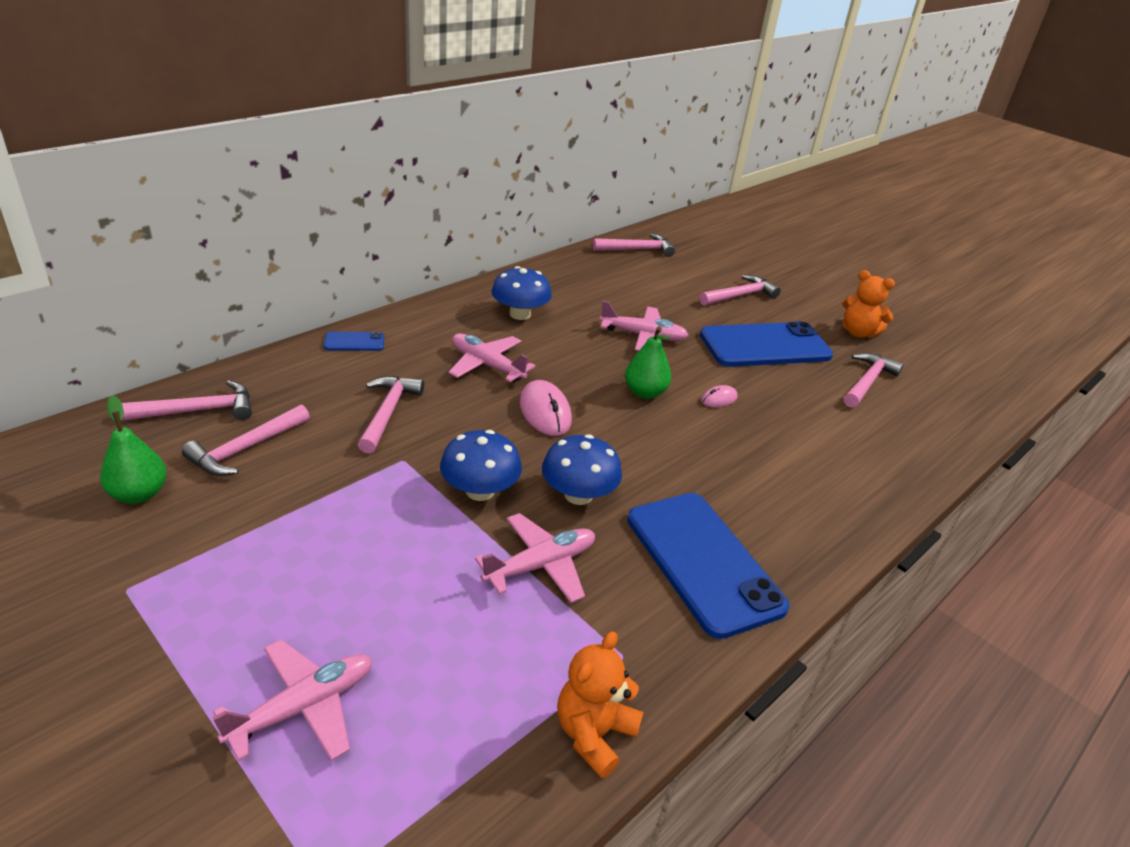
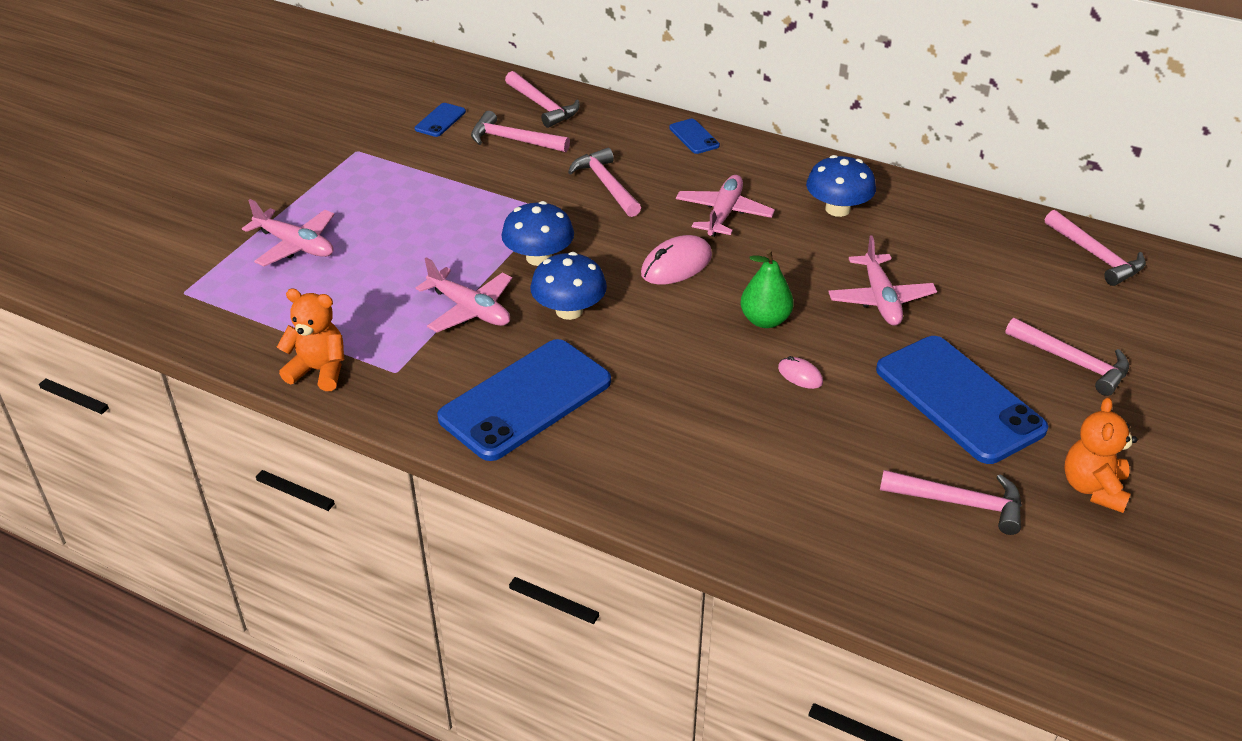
camera: 75 degrees right, 5 degrees up
green pear [100,395,167,504] -> blue phone [415,103,466,137]
pink hammer [358,376,424,454] -> pink hammer turned 105 degrees counterclockwise [568,148,641,217]

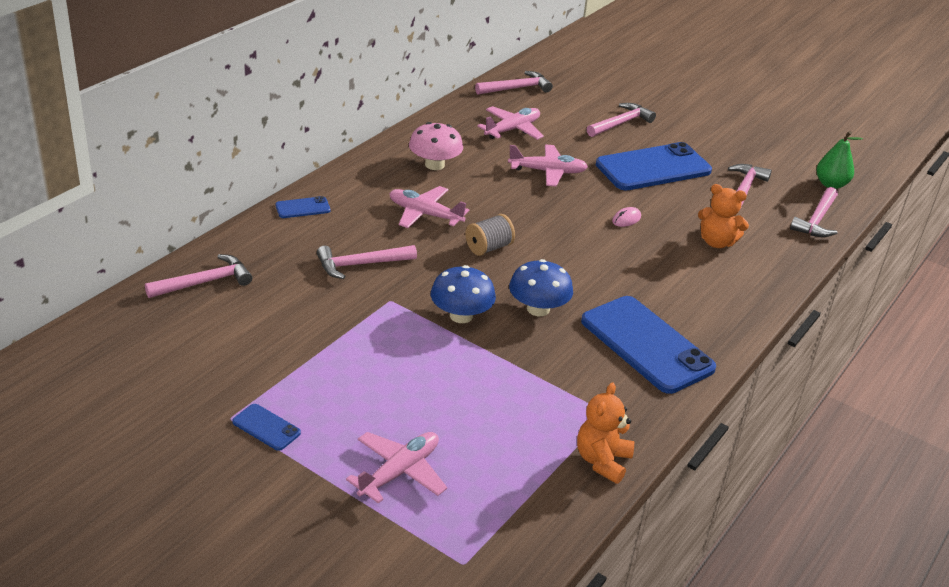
camera: 85 degrees left, 5 degrees down
blue phone [415,103,466,137] -> blue phone moved to [232,404,301,451]
pink plane [416,257,512,333] -> pink plane moved to [477,106,544,140]
pink hammer [471,111,570,152] -> pink hammer moved to [790,187,838,237]
pink mouse [641,235,712,285] -> grey spool [465,214,515,256]
green pear [741,249,794,328] -> green pear moved to [816,131,863,189]
blue mushroom [806,155,876,217] -> pink mushroom [409,122,463,170]
orange teddy bear [1064,397,1137,513] -> orange teddy bear moved to [698,184,749,248]

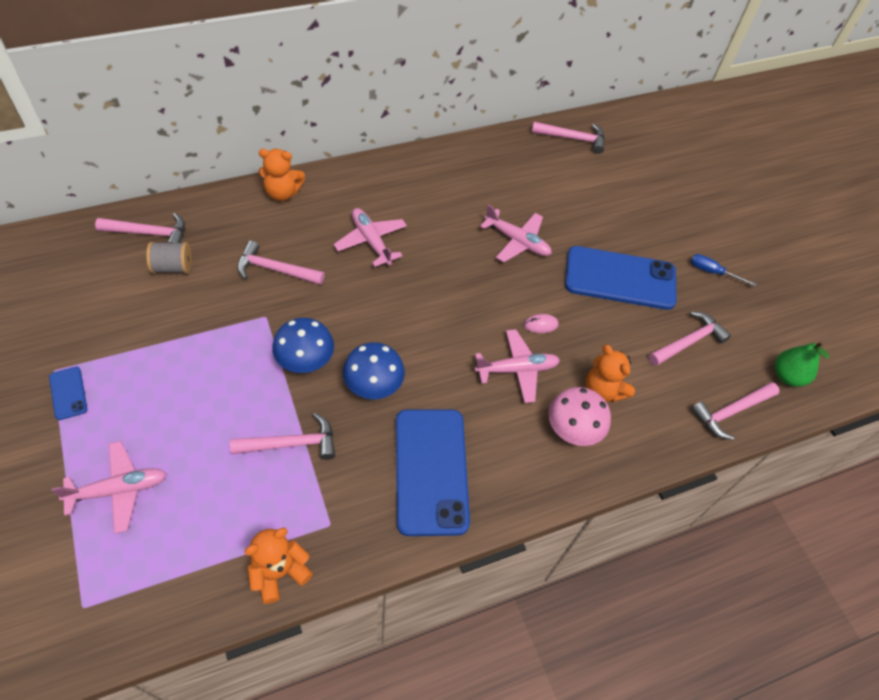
camera: 30 degrees right, 20 degrees up
blue phone [276,196,330,218] -> orange teddy bear [259,149,305,201]
pink mushroom [409,122,463,170] -> pink mushroom moved to [548,387,611,446]
grey spool [465,214,515,256] -> grey spool moved to [146,242,192,274]
pink plane [477,106,544,140] -> pink plane moved to [474,329,560,403]
pink hammer [587,103,656,137] -> pink hammer moved to [230,413,335,460]
none -> blue screwdriver [691,254,756,287]

